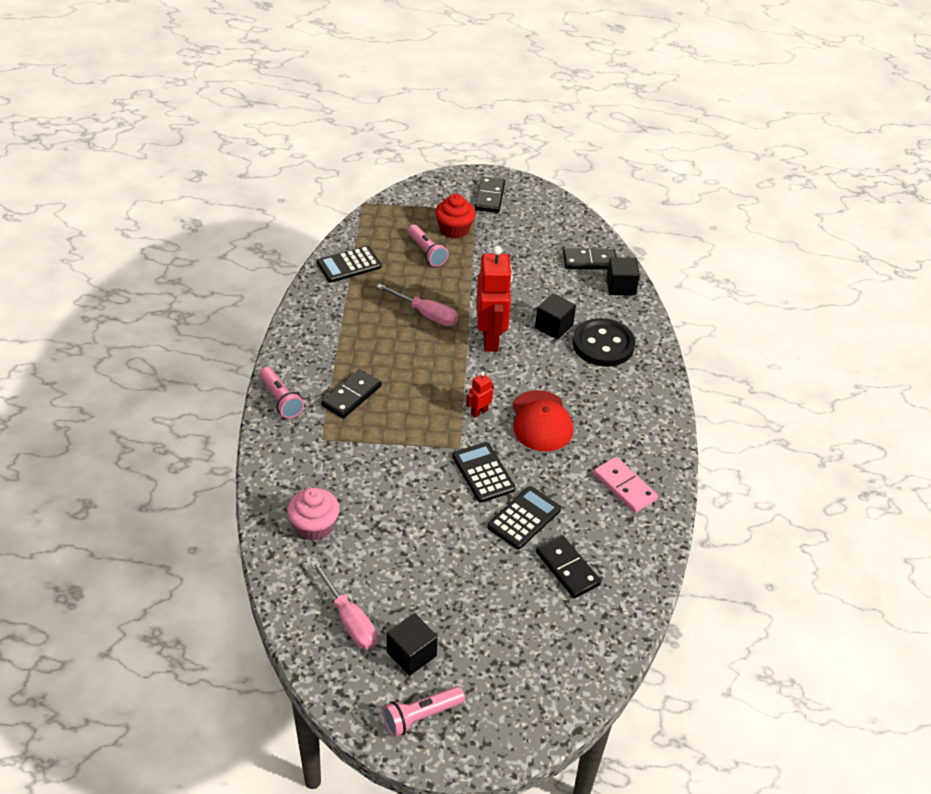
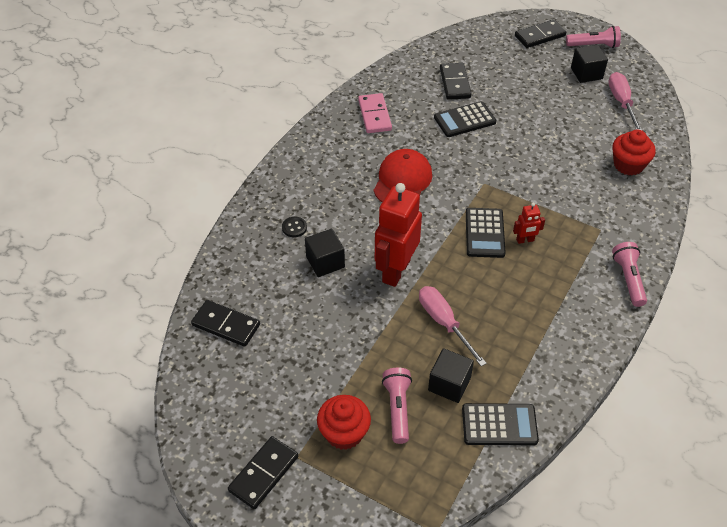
camera: 150 degrees left, 5 degrees up
pink cupcake [287,487,339,541] -> red cupcake [612,130,656,176]
black domino [321,369,382,419] -> black domino moved to [515,20,566,48]
black calculator [452,442,515,503] -> black calculator moved to [466,208,506,258]
red robot [466,372,494,418] -> red robot moved to [513,203,545,244]
black button [573,318,635,367] -> black button [282,217,307,237], size x0.40
black cube [606,257,640,296] -> black cube moved to [428,348,474,403]

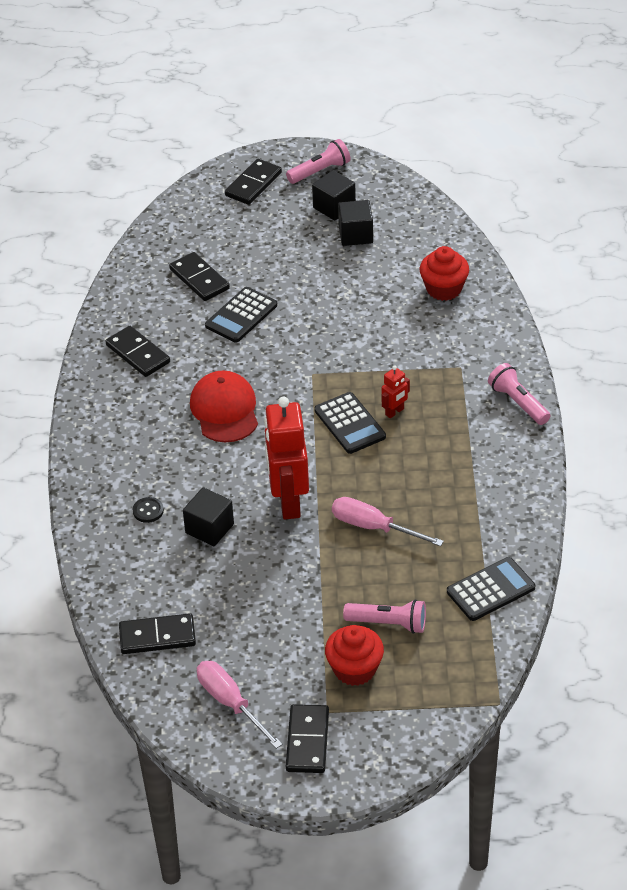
camera: 30 degrees left, 5 degrees down
pink domino [358,93,392,133] -> black domino [105,326,170,377]
pink flashlight [382,368,412,444] -> pink flashlight turned 135 degrees clockwise [343,599,426,634]
black cube [428,348,474,403] -> black cube moved to [338,200,373,246]
pink screwdriver [608,72,642,130] -> pink screwdriver moved to [197,661,282,749]

